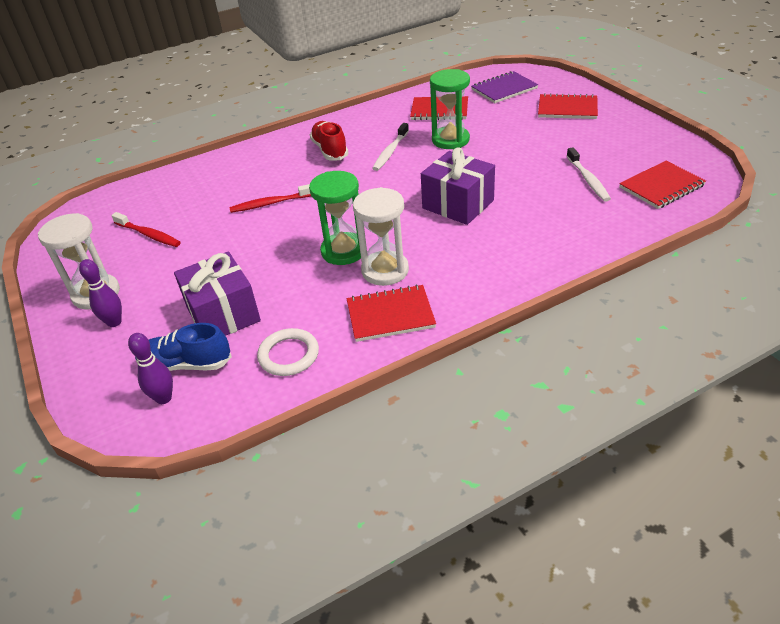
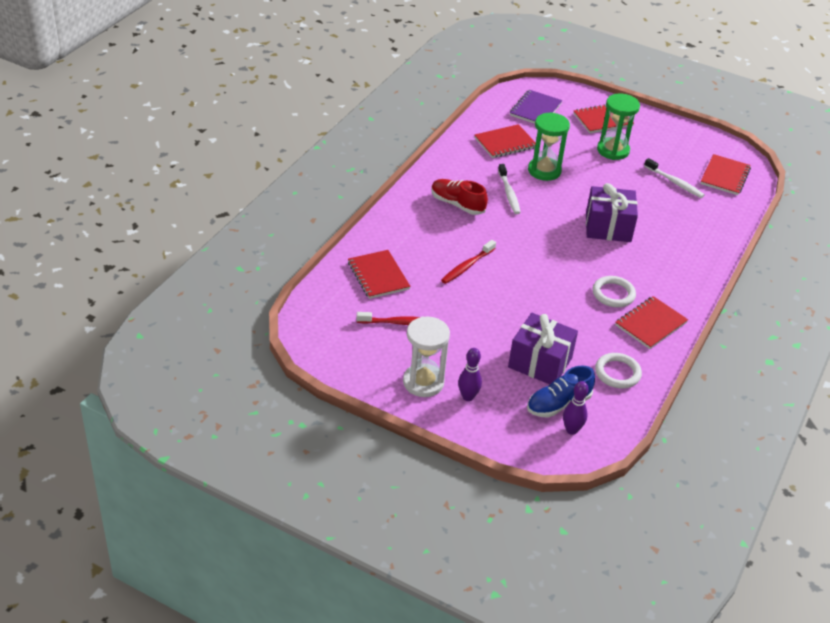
camera: 40 degrees left, 0 degrees up
green hourglass [309,171,361,265] -> green hourglass moved to [597,93,640,160]
white hourglass [353,187,409,286] -> white ring [593,276,636,307]
none -> red notebook [348,250,411,299]

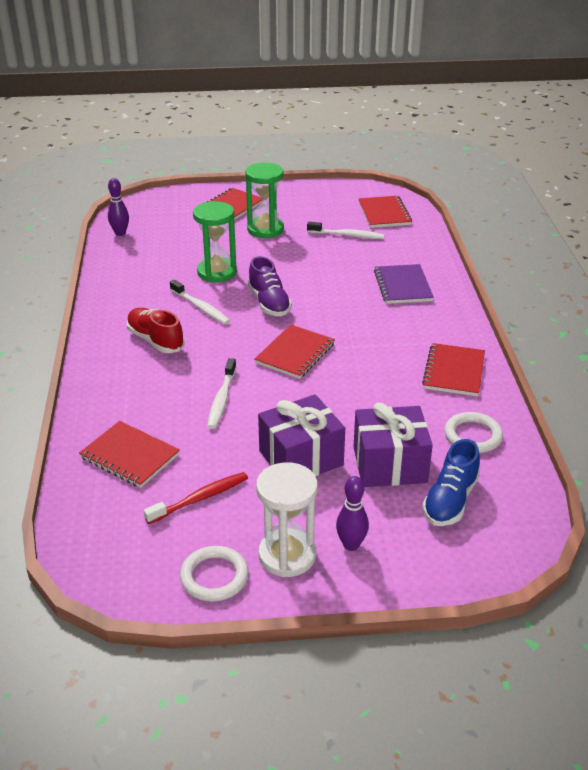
camera: 30 degrees left, 5 degrees down
red shoe [431,179,488,215] -> red shoe turned 45 degrees clockwise [127,308,185,353]
red toothbrush [441,240,496,284] -> white toothbrush [207,358,236,429]
red notebook [474,124,536,158] -> red notebook moved to [254,325,335,379]
purple notebook [510,90,562,124] -> purple notebook moved to [374,264,434,304]
purple bowling pin [563,381,589,435] -> purple bowling pin moved to [108,178,129,236]
purple gift [586,183,638,242] -> purple gift moved to [258,394,345,476]
white ring [593,276,636,307] -> white ring moved to [180,546,249,602]
none -> purple shoe [248,256,292,316]

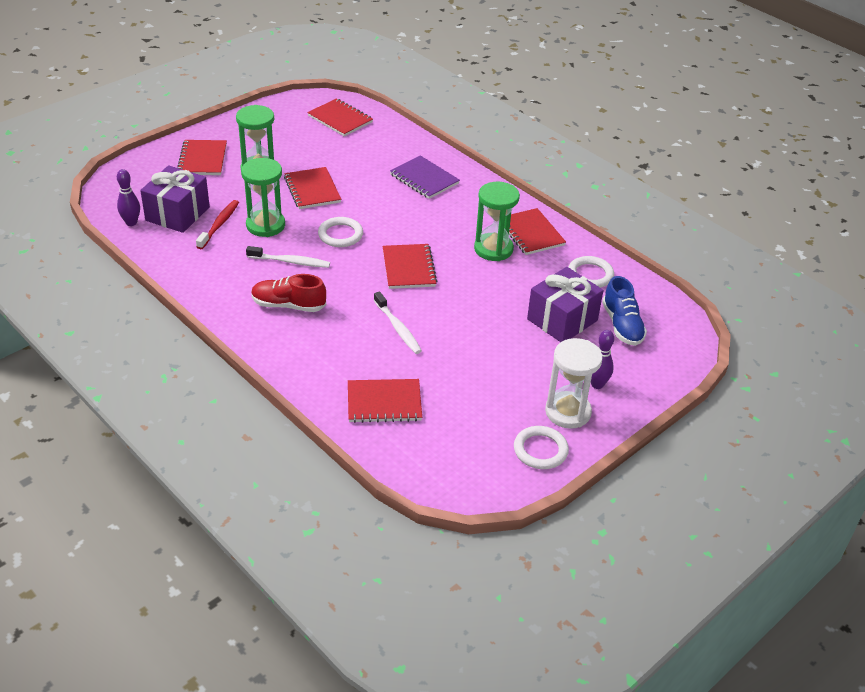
camera: 40 degrees left, 5 degrees up
red toothbrush [144,472,248,524] -> red toothbrush moved to [196,200,239,249]
purple shoe [248,256,292,316] -> white ring [318,217,363,247]
purple gift [258,394,345,476] -> purple gift moved to [140,165,210,233]
white toothbrush [307,222,385,239] -> none
none -> red notebook [284,167,341,209]
none -> green hourglass [474,182,520,261]

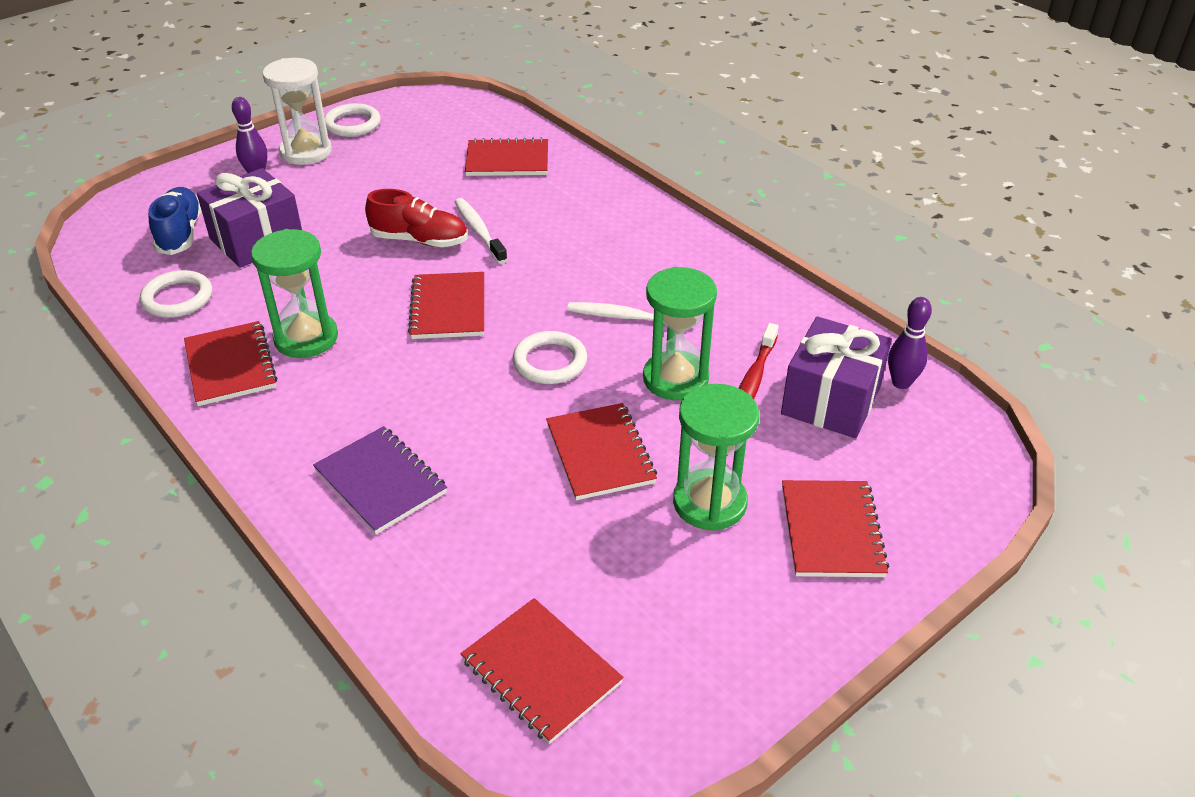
camera: 175 degrees left, 0 degrees up
red shoe [251,274,326,312] -> red shoe moved to [365,189,467,247]

